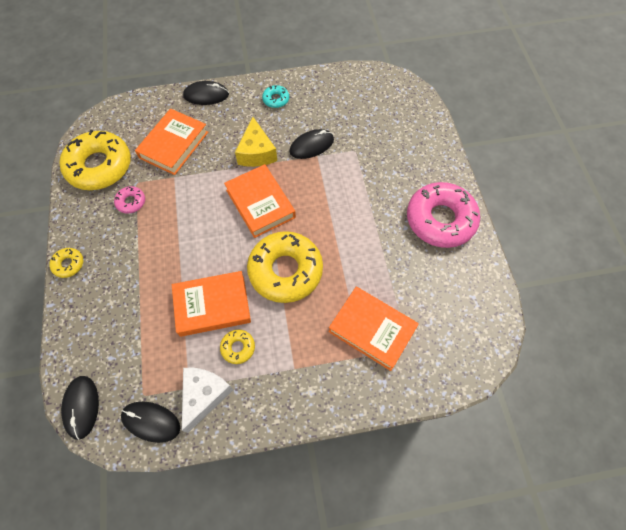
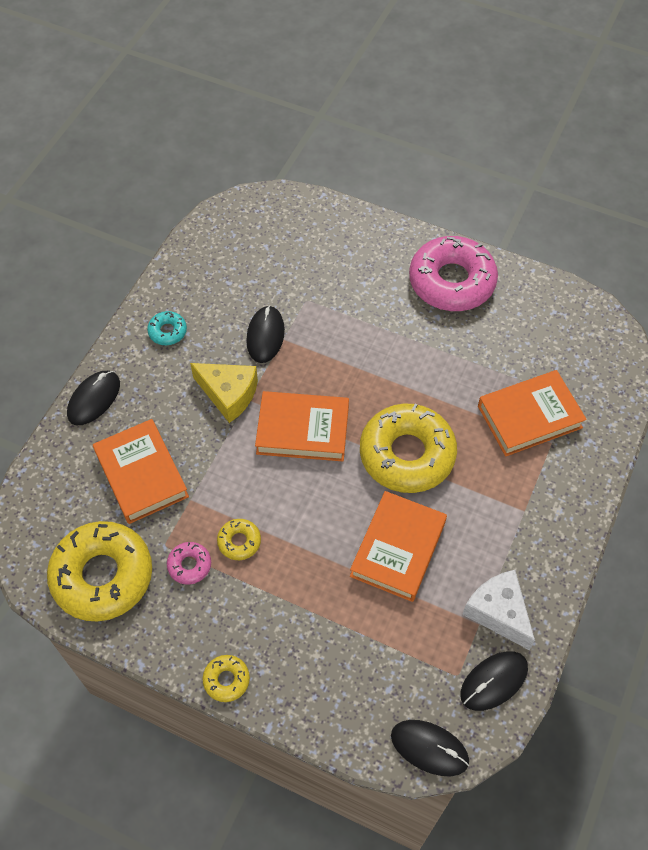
camera: 55 degrees left, 5 degrees down
yellow donut [220,330,255,364] -> yellow donut moved to [217,519,261,560]

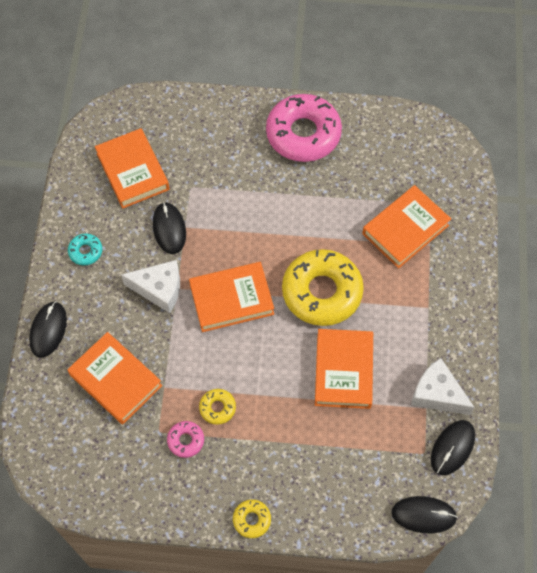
camera: 20 degrees left, 5 degrees up
yellow donut [47,521,152,621] -> none
yellow cheese [190,363,258,423] -> white cheese [121,260,180,313]
none -> orange book [95,128,169,209]

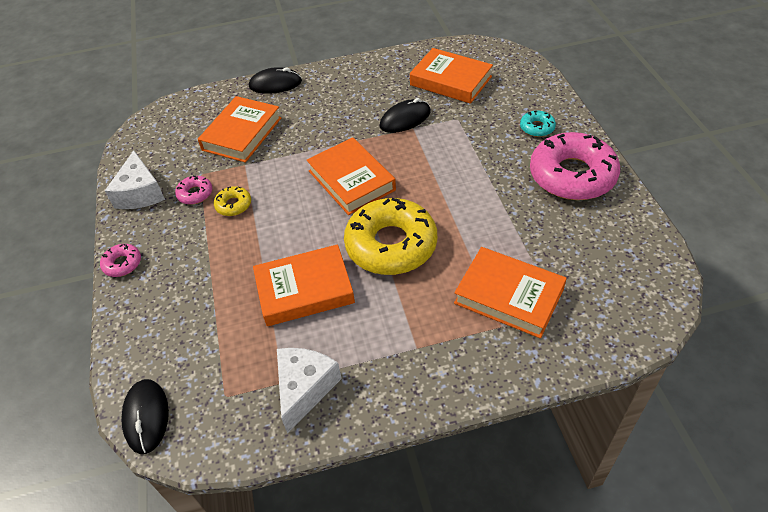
camera: 75 degrees right, 15 degrees down
turquoise donut [68,234,102,265] -> turquoise donut moved to [520,111,556,137]
orange book [95,128,169,209] -> orange book turned 75 degrees clockwise [410,48,493,104]
white cheese [121,260,180,313] -> white cheese moved to [105,150,165,209]
yellow donut [233,499,271,538] -> pink donut [100,244,141,277]
black mouse [431,420,475,475] -> none

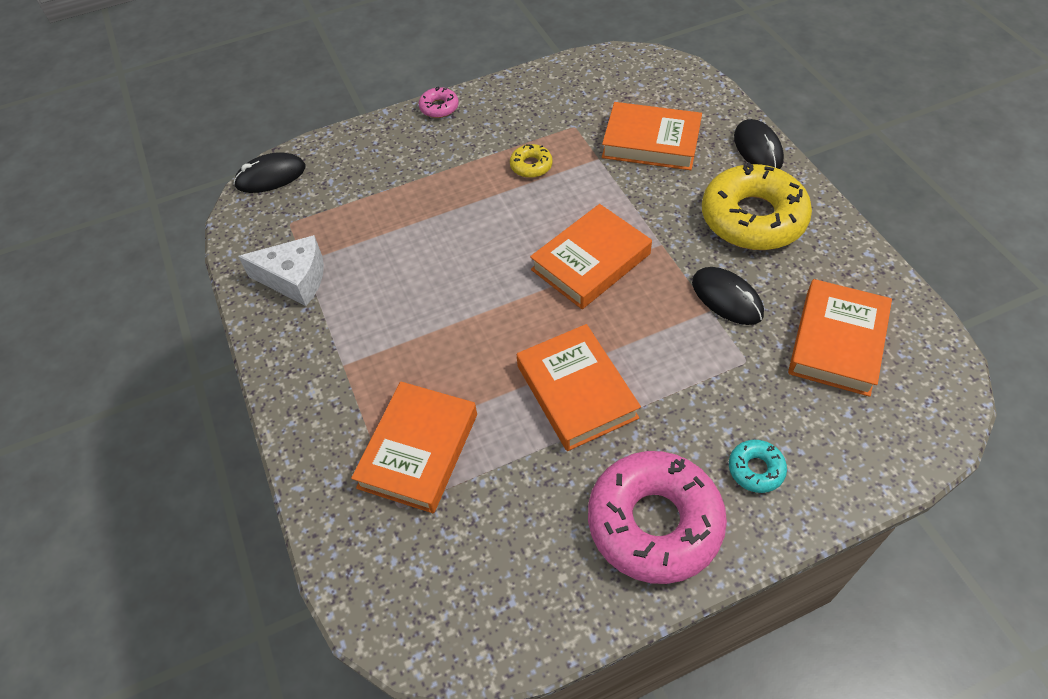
camera: 80 degrees right, 5 degrees up
white cheese [105,150,165,209] -> none
pink donut [175,176,212,205] -> none
orange book [253,244,355,326] -> orange book moved to [517,324,641,451]
yellow donut [344,198,437,275] -> yellow donut moved to [702,162,812,250]

